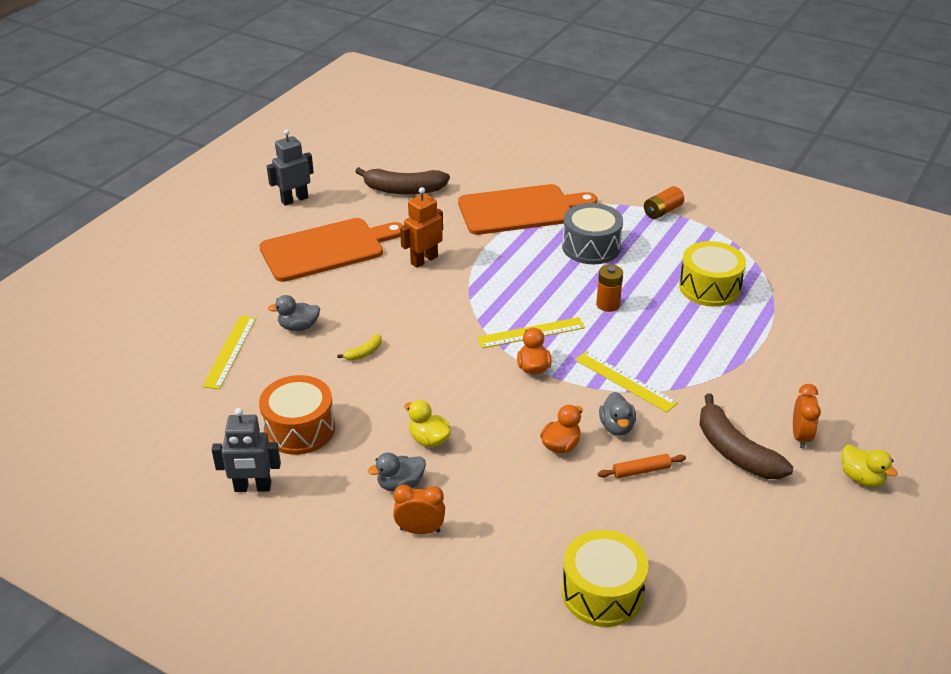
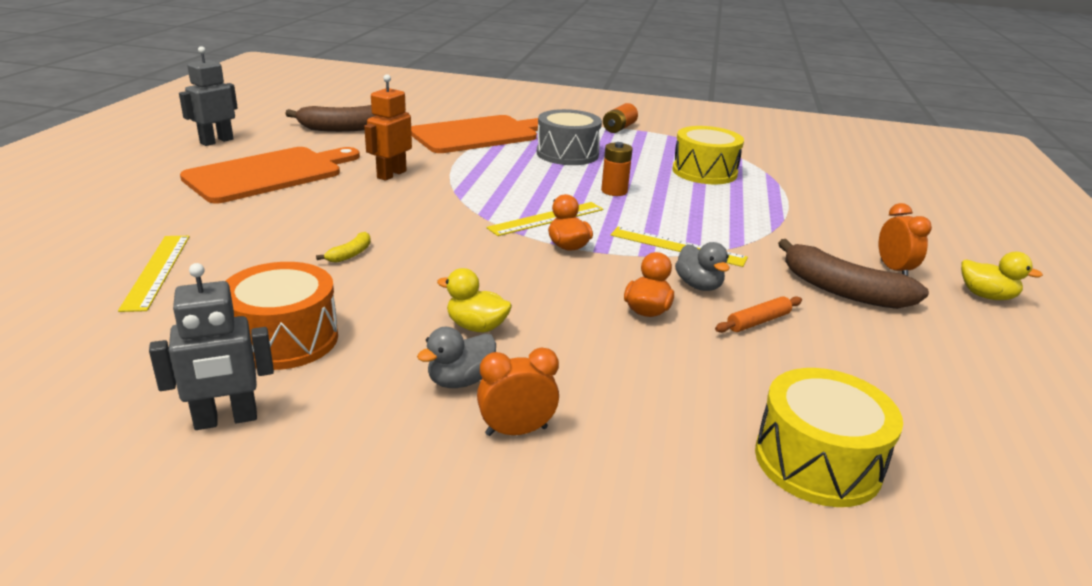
camera: 20 degrees left, 10 degrees down
grey duck [268,295,320,331] -> none

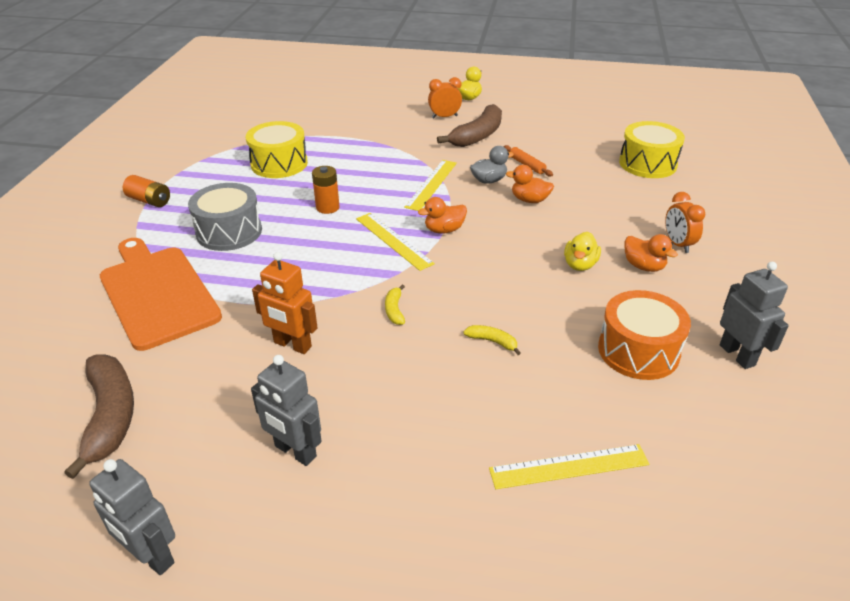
camera: 90 degrees left, 10 degrees up
orange cutting board [180,147,360,203] -> grey robot [251,355,322,466]
grey duck [417,327,496,388] -> orange duck [625,234,678,272]
none -> yellow banana [385,284,405,325]

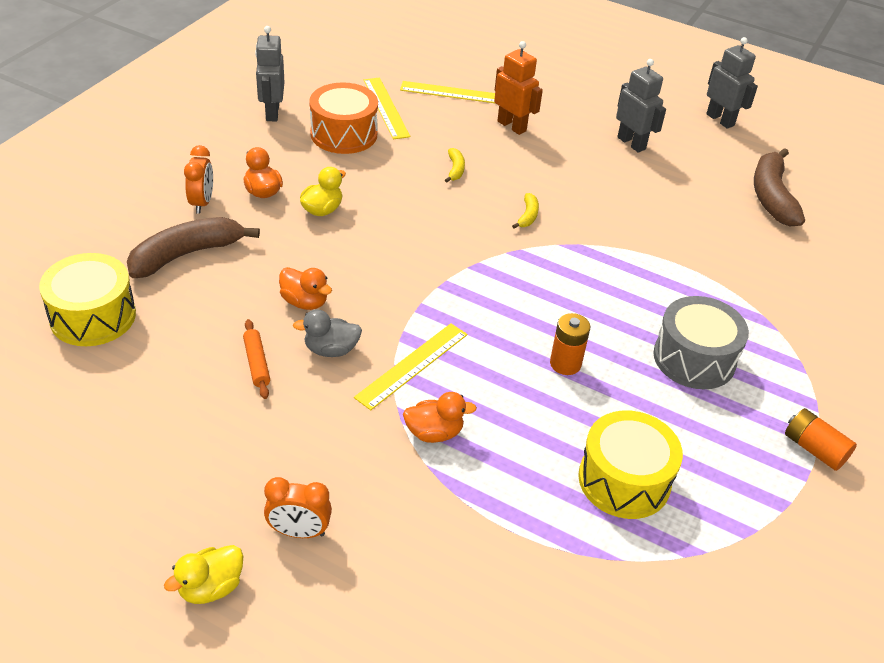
camera: 165 degrees left, 5 degrees up
orange cutting board [100,238,222,351] -> none
orange robot [252,252,318,354] -> orange robot moved to [494,41,543,135]
yellow ruler [356,213,435,271] -> yellow ruler moved to [364,78,410,140]
orange duck [418,197,467,234] -> orange duck moved to [403,392,477,443]
brown banana [437,104,502,147] -> brown banana moved to [127,217,260,278]
yellow banana [463,325,521,355] -> yellow banana turned 135 degrees counterclockwise [445,148,465,183]

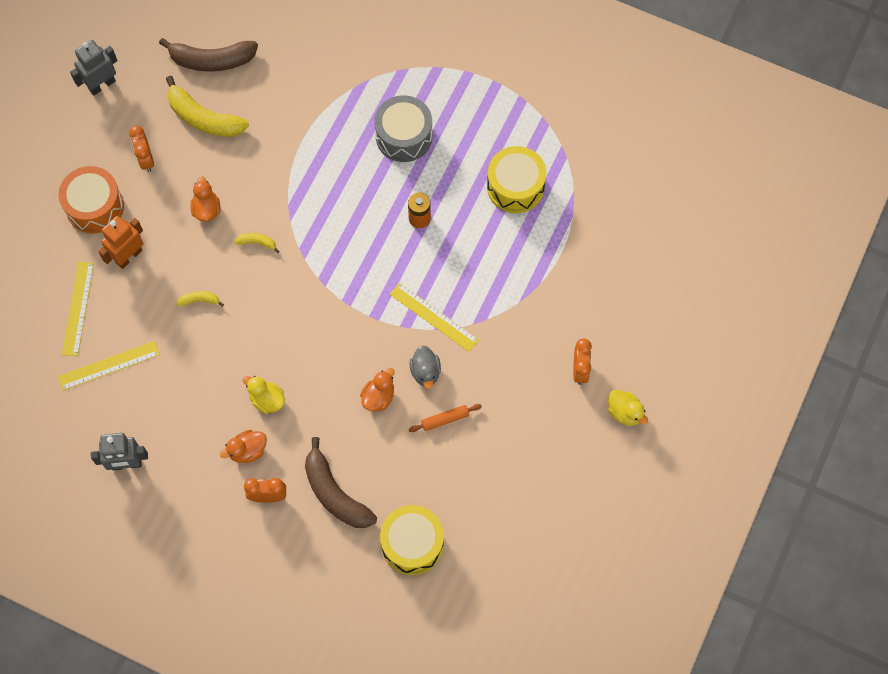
camera: 90 degrees left, 25 degrees up
orange drum [309,82,378,154] -> orange drum moved to [59,166,124,233]
orange duck [403,392,477,443] -> orange duck moved to [190,176,220,222]
grey robot [616,59,666,153] -> orange clock [129,126,154,172]
orange battery [785,408,857,471] -> none
none -> yellow banana [166,76,249,137]

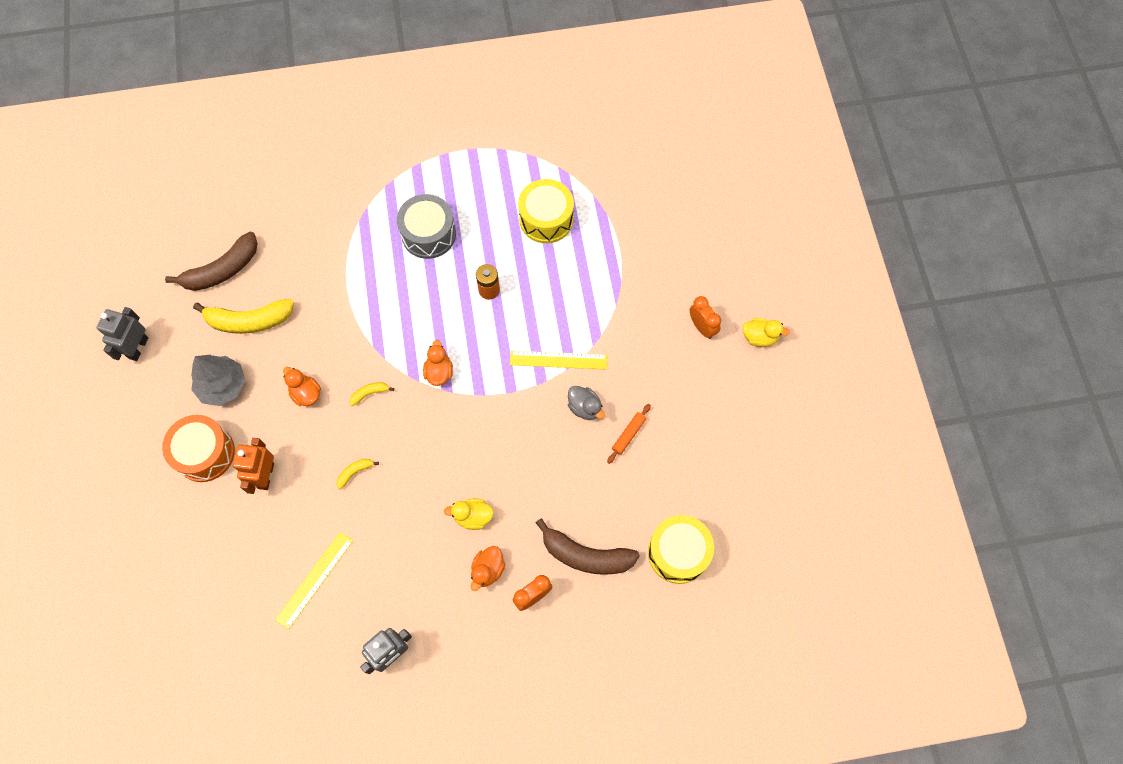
camera: 35 degrees left, 0 degrees up
yellow ruler [62,262,94,356] -> none
orange clock [129,126,154,172] -> grey tree [191,355,245,406]
orange duck [360,368,395,412] -> orange duck moved to [423,340,453,386]

